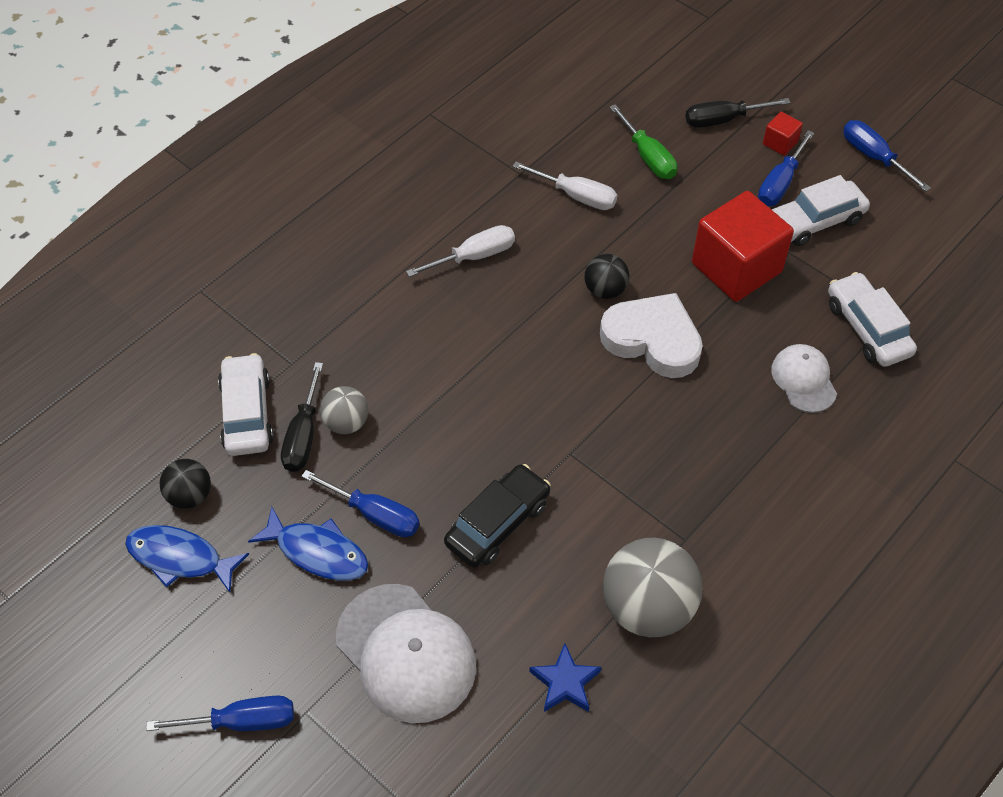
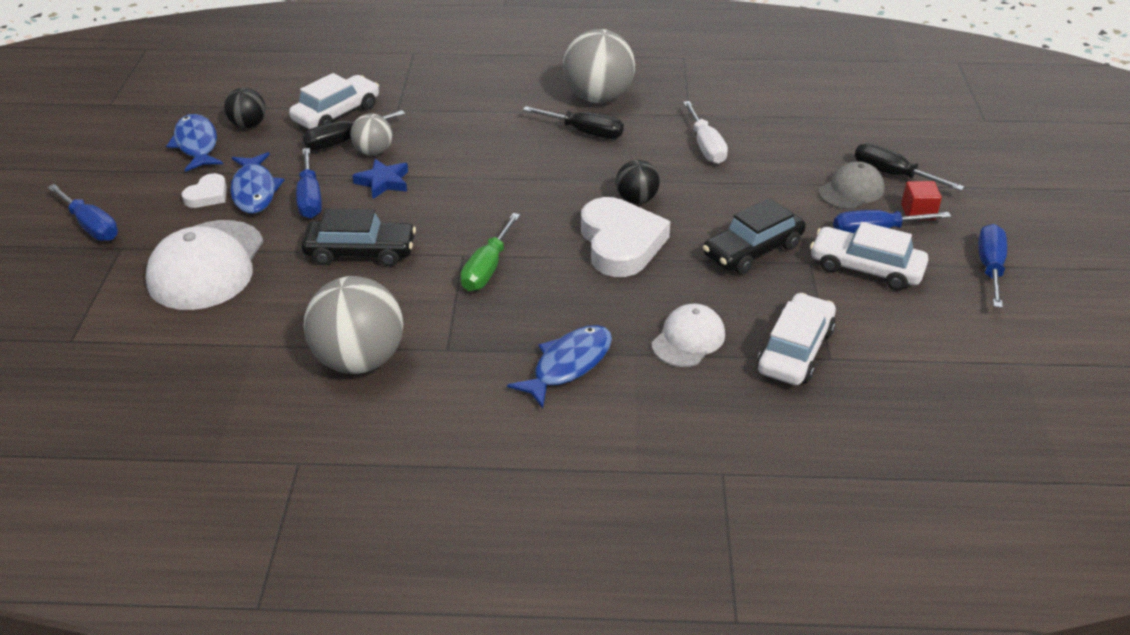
camera: 50 degrees right, 15 degrees down
white screwdriver [406,225,515,277] -> black screwdriver [523,106,624,139]
blue star [529,643,601,712] -> blue star moved to [352,159,408,199]
green screwdriver [609,104,677,179] -> green screwdriver moved to [460,213,520,291]
red cube [692,191,794,302] -> black car [703,198,806,274]
none -> white heart [181,173,227,208]
none -> blue fish [507,325,612,409]
none -> grey ball [563,29,635,103]
none -> grey cap [819,161,884,210]

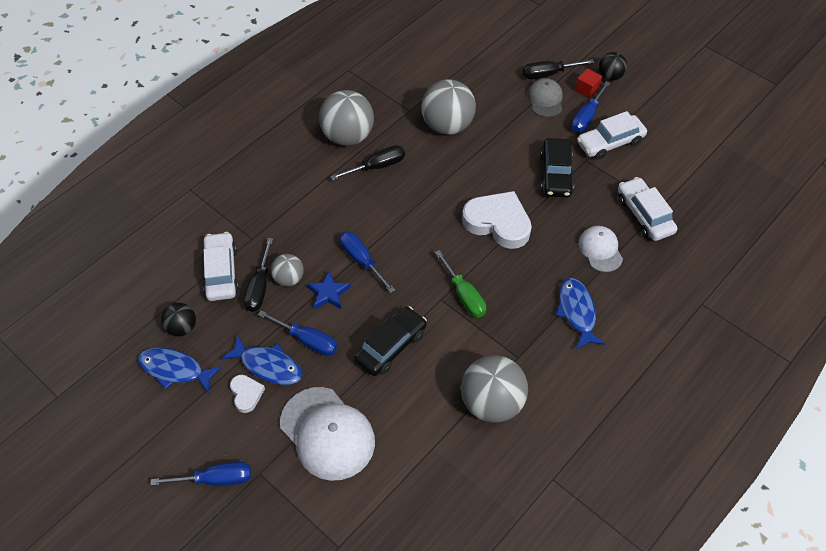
camera: 50 degrees left, 15 degrees up
black ball [616,160,660,204] -> black ball moved to [599,52,627,81]
white screwdriver [683,101,728,164] -> grey ball [421,79,476,135]
blue screwdriver [978,224,1007,308] -> blue screwdriver moved to [340,231,395,293]

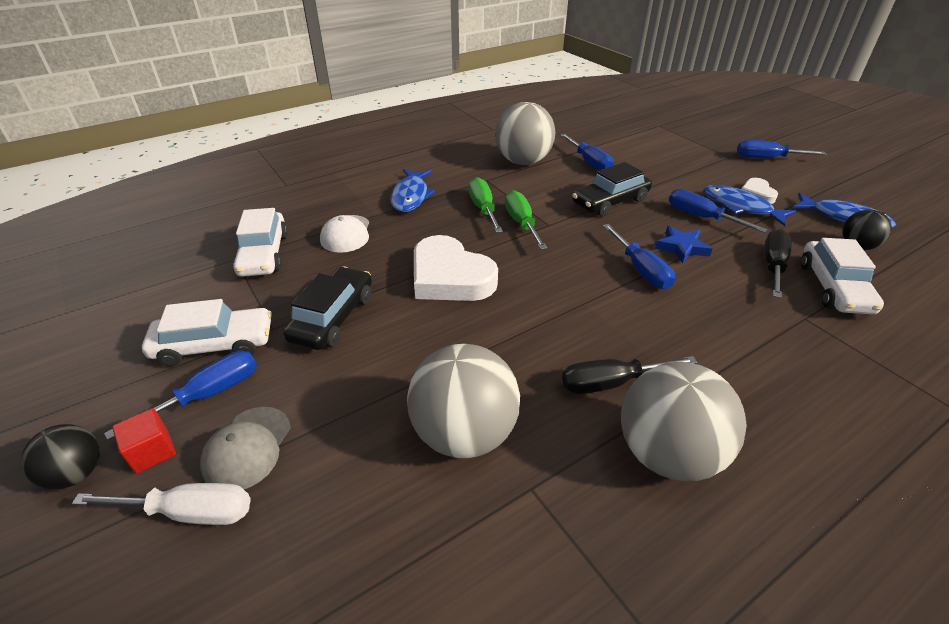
camera: 165 degrees left, 15 degrees down
grey ball [271,254,304,286] -> none
white cap [280,387,375,481] -> none
black screwdriver [523,59,594,79] -> white screwdriver [72,483,251,525]
none -> green screwdriver [469,177,503,233]
none -> blue screwdriver [560,133,614,170]

